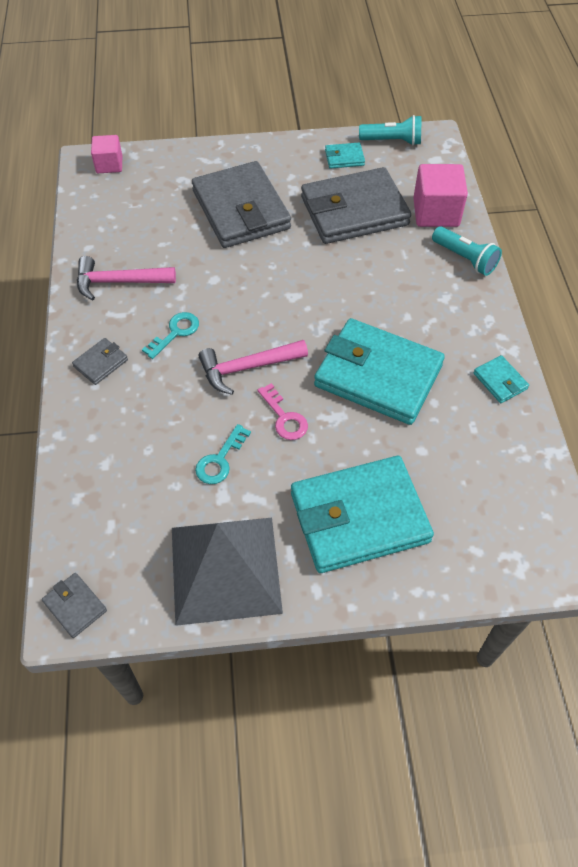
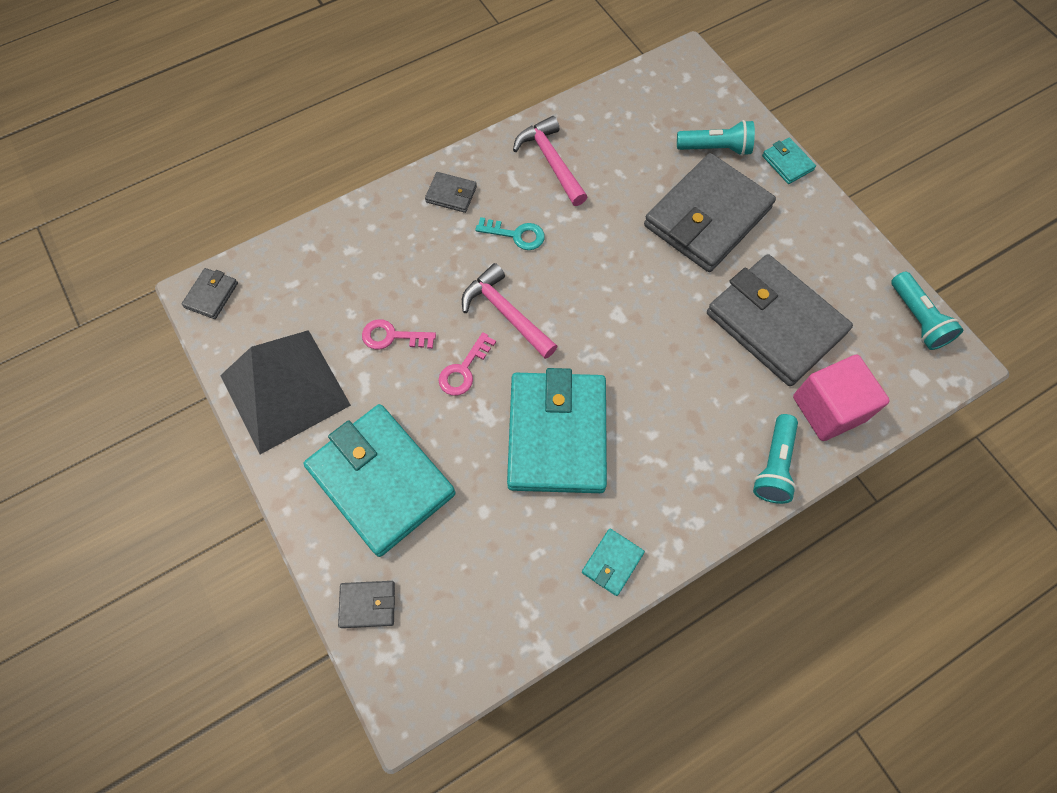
camera: 65 degrees right, 10 degrees up
pink cube [91,135,122,173] -> none
turquoise key [195,424,251,484] -> pink key [362,319,436,349]
turquoise wallet [325,143,365,169] -> turquoise wallet moved to [762,138,816,184]
none -> grey wallet [338,581,395,628]
none -> turquoise flashlight [677,120,755,156]

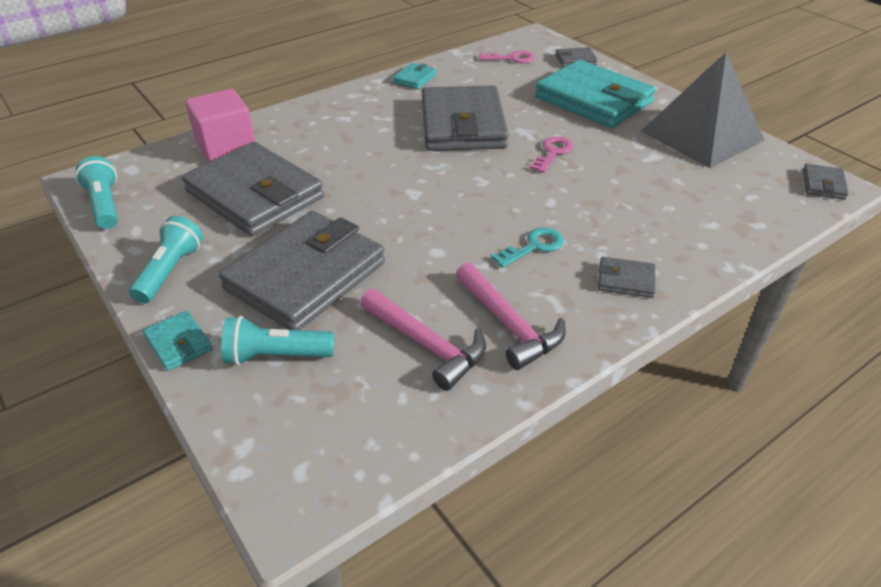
camera: 175 degrees right, 25 degrees down
pink key [362,319,436,349] -> pink key moved to [479,51,535,63]
pink hammer [462,263,558,359] -> pink hammer moved to [360,289,486,391]
turquoise key [475,217,545,250] -> turquoise key turned 135 degrees clockwise [491,228,564,268]
turquoise wallet [507,368,607,493] -> grey wallet [422,85,509,151]
turquoise flashlight [753,414,798,504] -> turquoise flashlight moved to [129,216,203,304]

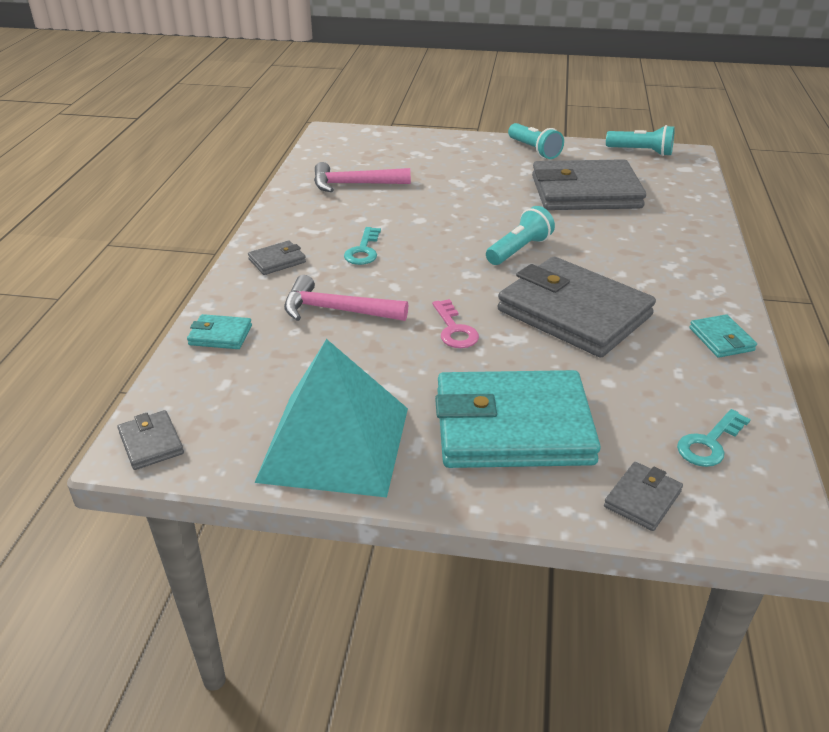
camera: 135 degrees right, 5 degrees down
turquoise wallet [143,310,212,371] -> turquoise wallet moved to [187,314,252,349]
pink cube [186,89,255,162] -> none
grey wallet [219,211,385,330] -> none
turquoise flashlight [221,316,335,365] -> turquoise flashlight moved to [486,206,555,265]
pink hammer [456,262,566,370] -> pink hammer moved to [284,275,408,321]
pink key [479,51,535,63] -> turquoise key [677,409,751,467]
grey pyramid [641,52,764,168] -> turquoise pyramid [254,339,408,497]

